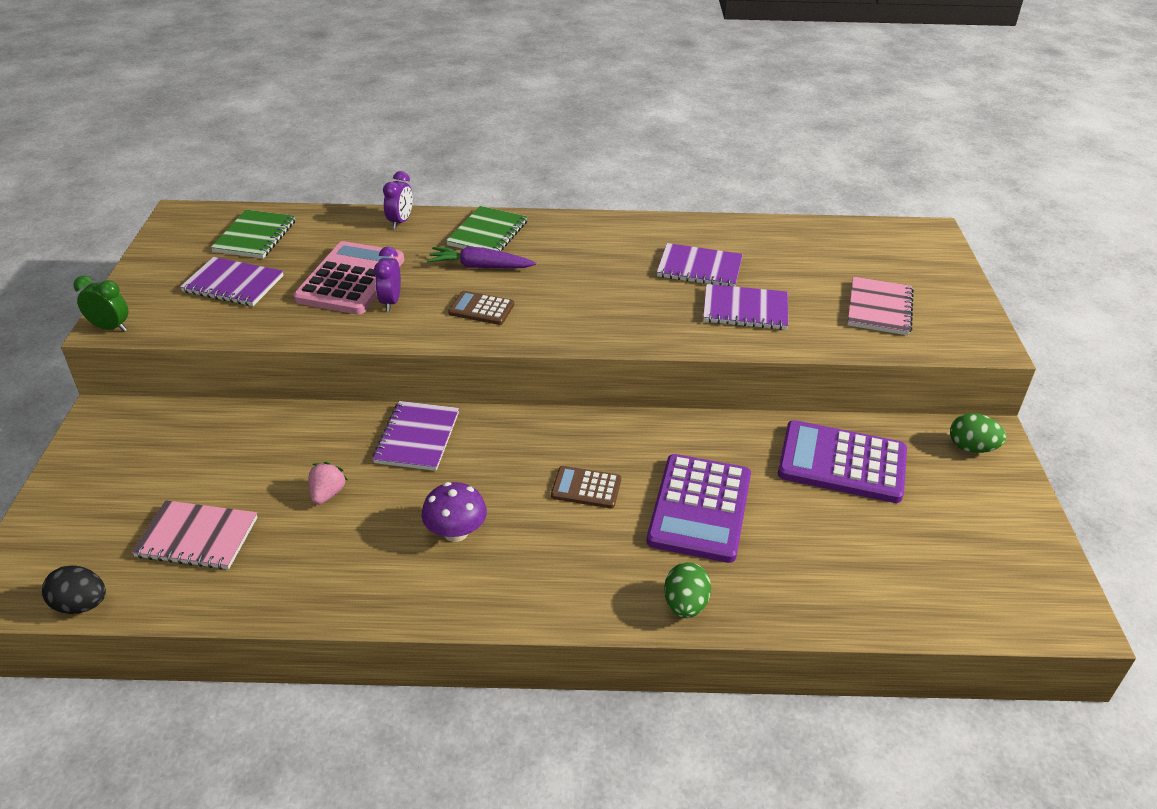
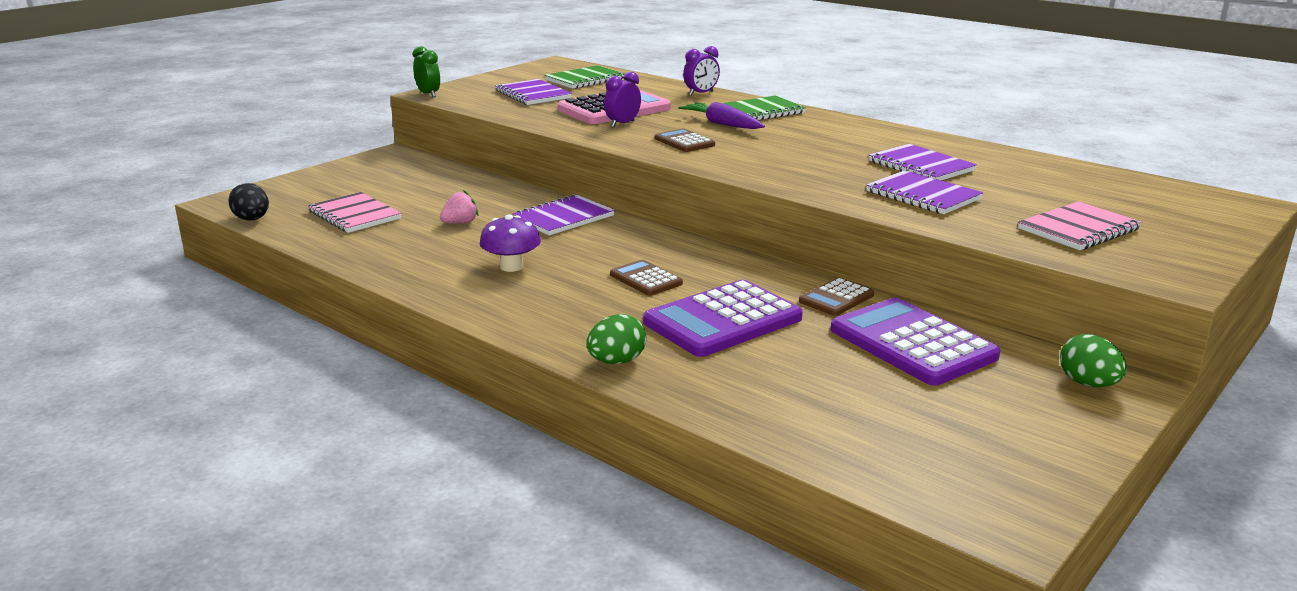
camera: 40 degrees right, 15 degrees down
none -> brown calculator [799,278,874,316]

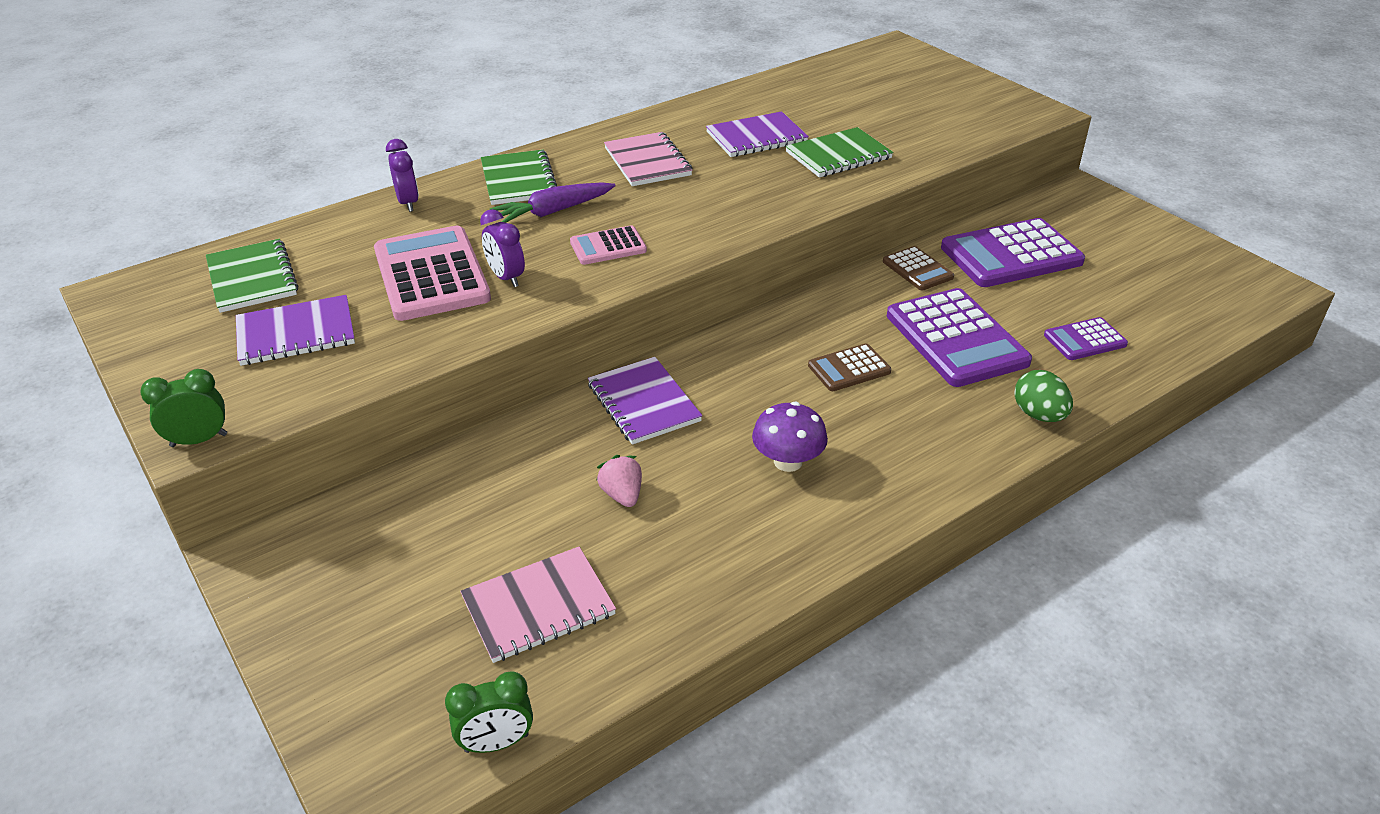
camera: 75 degrees left, 15 degrees up
black egg [228,183,269,221] -> green clock [445,671,533,753]
brown calculator [655,128,715,152] -> pink calculator [570,225,647,265]
purple notebook [866,170,983,214] -> green notebook [785,127,893,177]
pink notebook [1018,201,1142,250] -> pink notebook moved to [604,132,692,186]
green egg [1060,334,1127,387] -> none
none -> purple calculator [1044,317,1128,360]

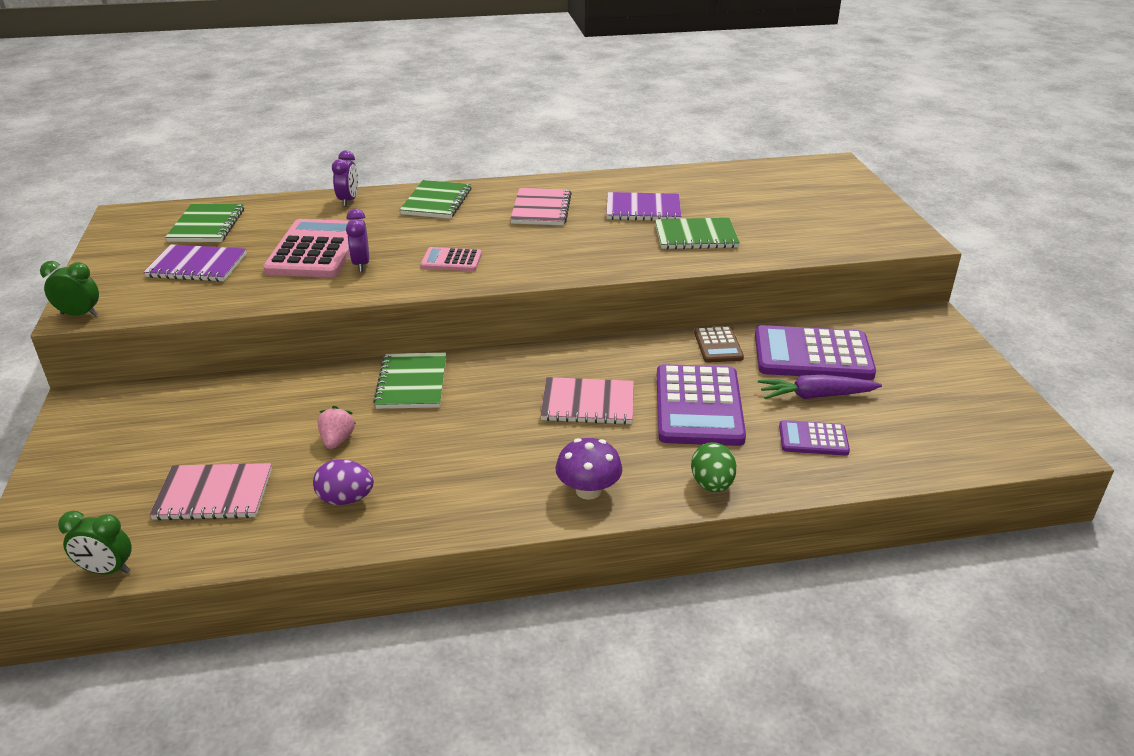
camera: 25 degrees right, 5 degrees down
purple carrot [490,182,615,223] -> purple carrot moved to [758,375,882,399]
purple notebook [588,357,702,445] -> green notebook [373,353,446,409]
purple mushroom [752,402,828,472] -> purple mushroom moved to [556,438,622,500]
brown calculator [808,343,891,391] -> pink notebook [540,377,634,424]
none -> purple egg [313,460,374,505]

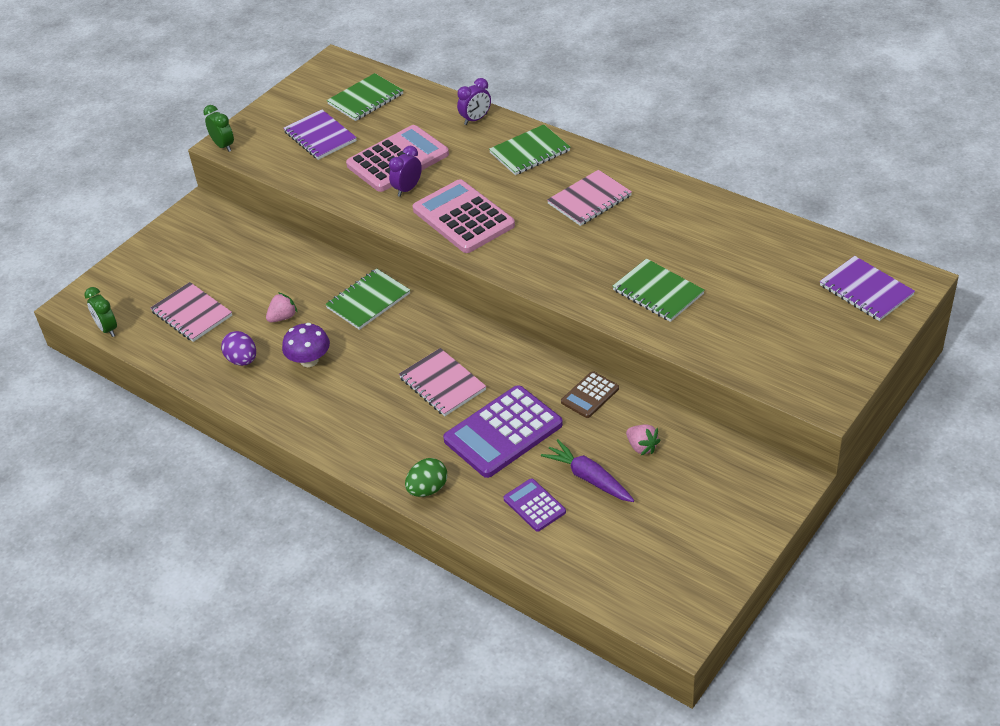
camera: 50 degrees right, 10 degrees up
pink calculator [421,247,482,271] -> pink calculator [413,179,515,253], size x1.93
purple mushroom [556,438,622,500] -> purple mushroom moved to [282,323,330,367]
purple notebook [606,192,681,221] -> purple notebook moved to [820,256,915,321]
purple calculator [755,325,876,380] -> pink strawberry [626,424,661,455]

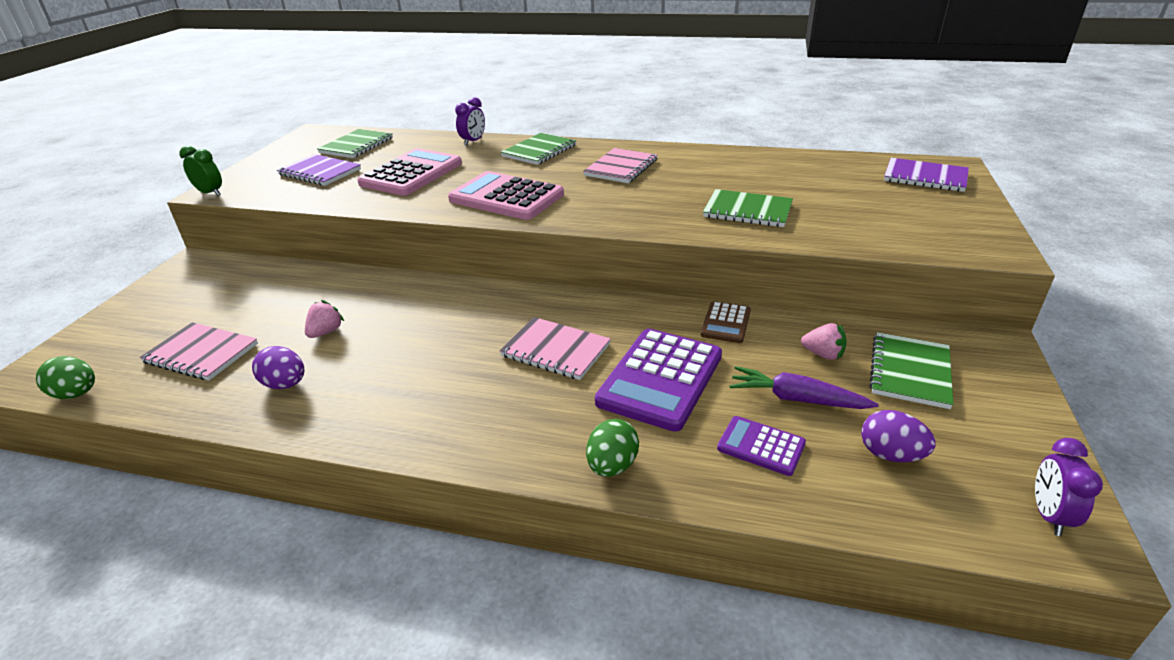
camera: 25 degrees left, 10 degrees down
green clock [84,287,117,337] -> green egg [36,356,95,399]
purple mushroom [282,323,330,367] -> none
green notebook [325,268,410,330] -> green notebook moved to [869,332,953,409]
purple clock [389,146,422,197] -> purple clock moved to [1035,438,1103,536]
none -> purple egg [861,410,936,462]

